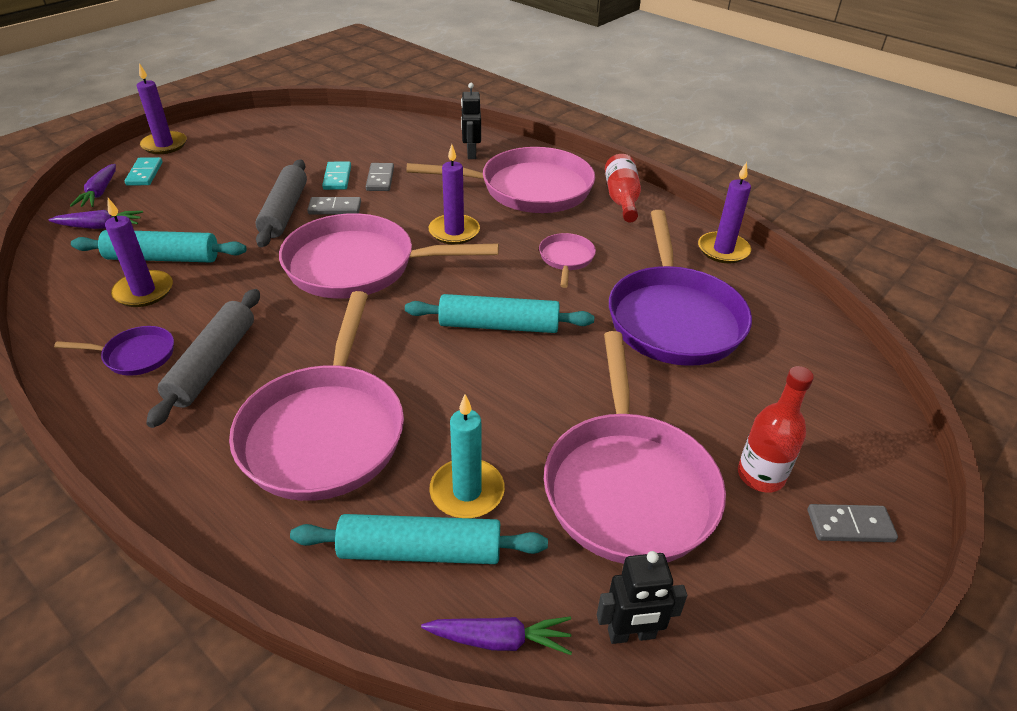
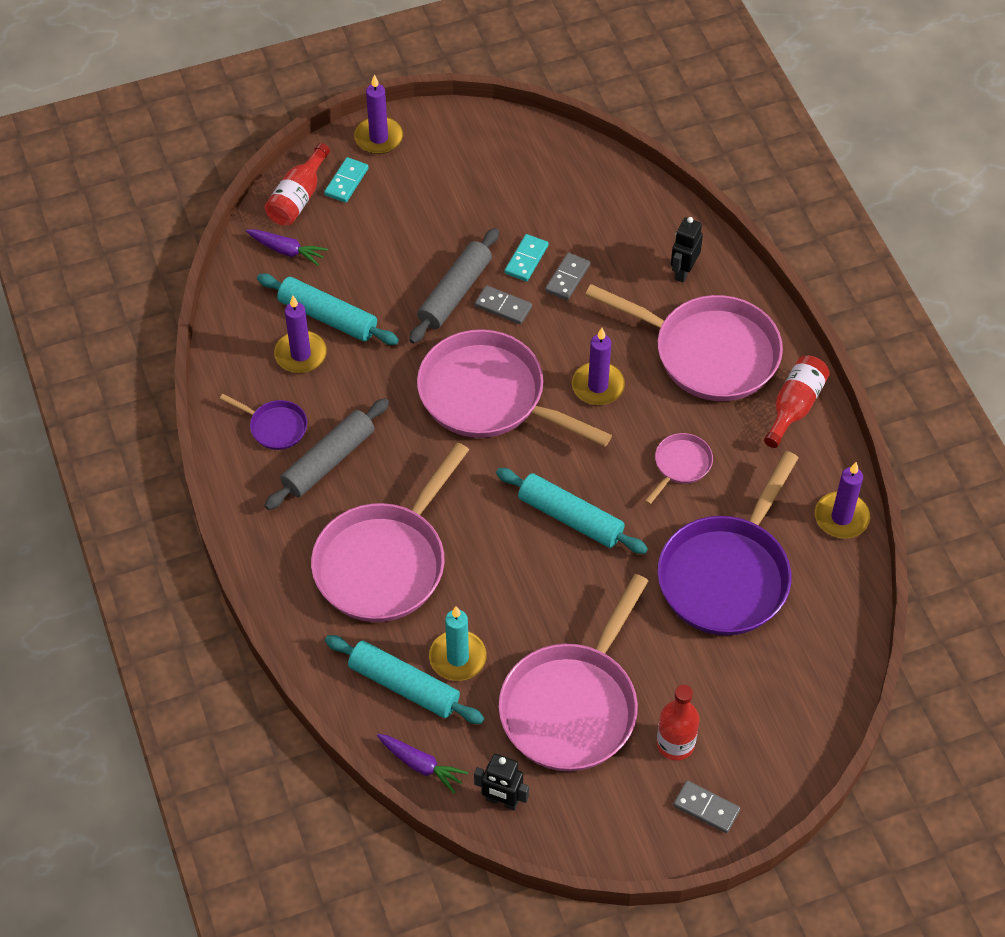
camera: 30 degrees right, 15 degrees up
purple carrot [70,164,116,207] -> red bottle [265,143,330,226]

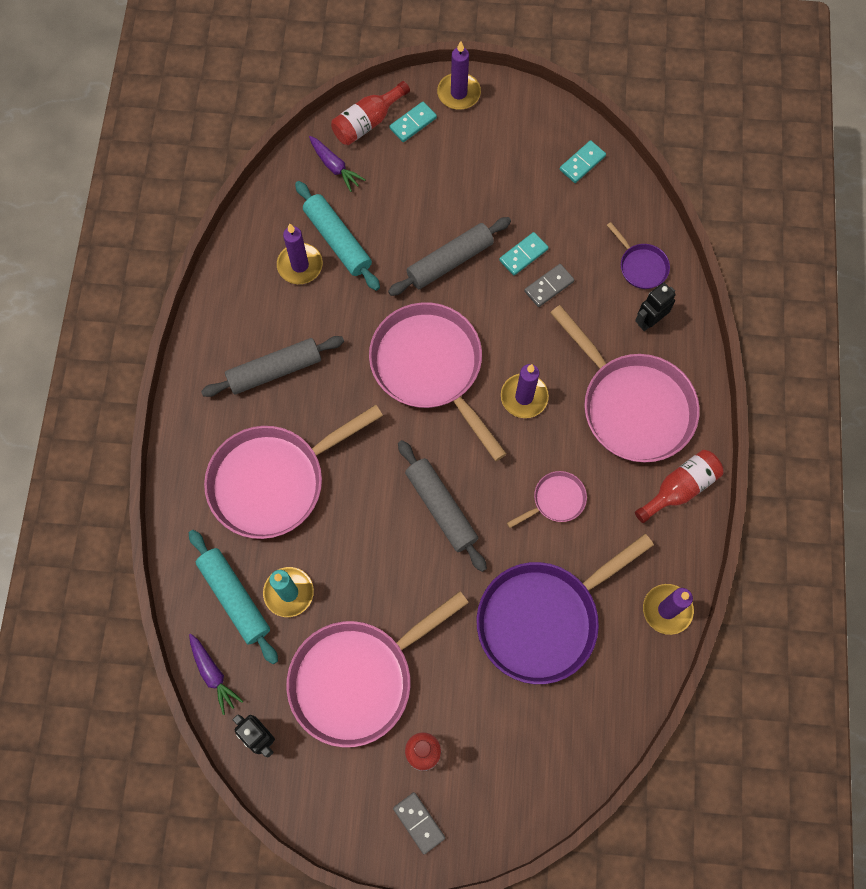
camera: 25 degrees right, 15 degrees up
purple pan [220,394,307,450] -> purple pan moved to [607,222,670,289]
grey domino [475,285,532,325] -> none
turquoise rolling pin [496,468,648,554] -> grey rolling pin [398,440,487,572]
none -> turquoise domino [560,140,606,183]

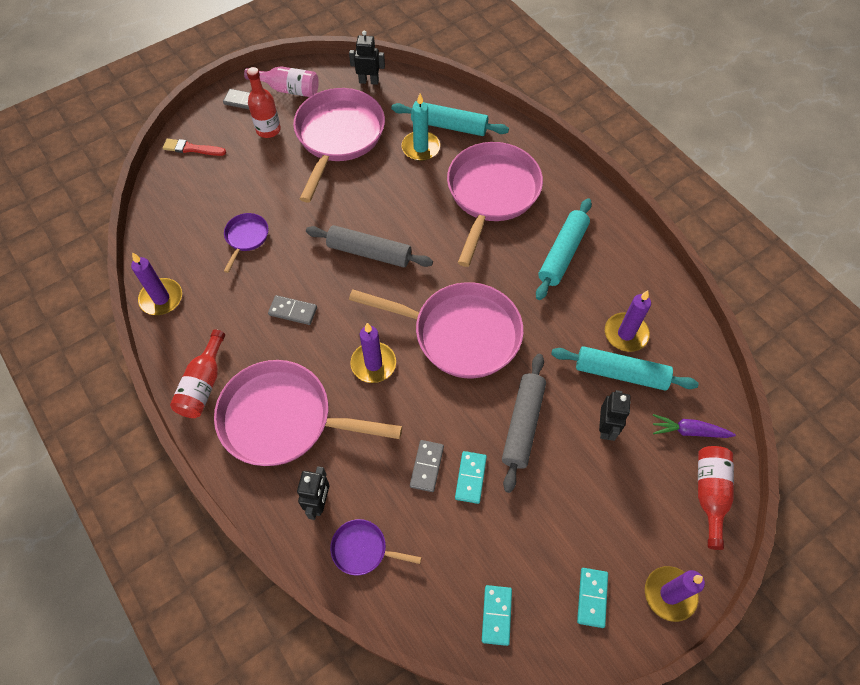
camera: 140 degrees right, 10 degrees down
purple carrot [189,634,243,715] -> none
grey rolling pin [201,336,344,397] -> turquoise rolling pin [536,198,592,300]
turquoise domino [389,102,437,142] -> turquoise domino moved to [577,568,608,628]
purple pan [476,534,654,684] -> purple pan [224,213,269,273], size x0.45
pink pan [507,471,587,528] -> grey domino [268,295,317,325]
none -> red brush [163,139,226,156]
none -> pink bottle [244,66,319,97]
none -> black robot [599,390,631,441]

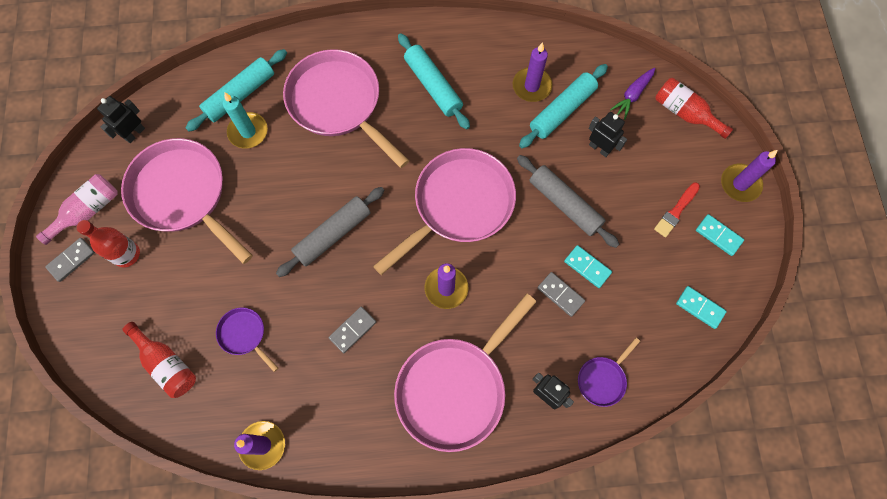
camera: 60 degrees left, 10 degrees up
red brush [163,139,226,156] -> red brush moved to [654,183,700,237]
red bottle [170,329,225,418] -> red bottle moved to [122,322,196,398]

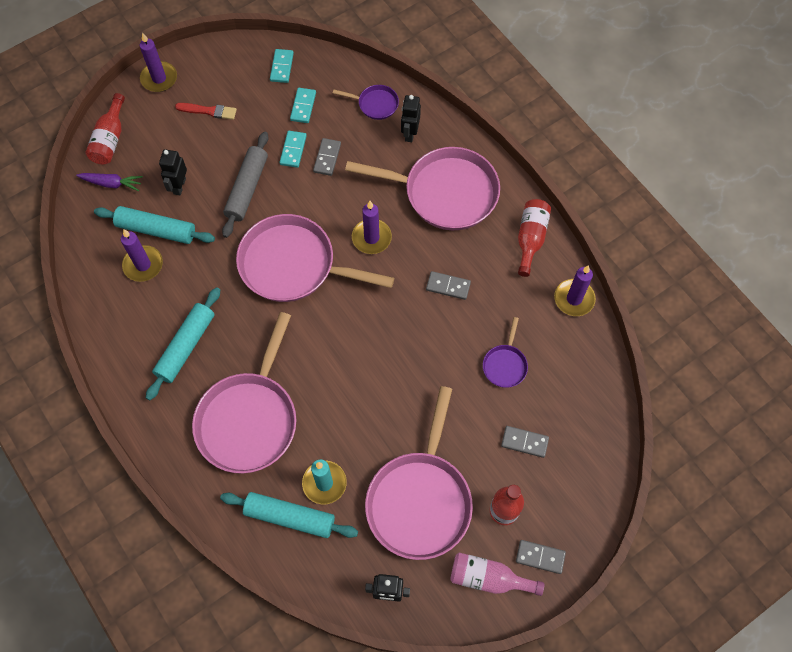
camera: 120 degrees left, 5 degrees down
red bottle [122,322,196,398] -> red bottle moved to [518,199,551,277]
grey rolling pin [276,187,384,277] -> none
turquoise domino [696,214,744,256] -> turquoise domino moved to [290,88,316,123]
none -> grey domino [501,426,549,458]

